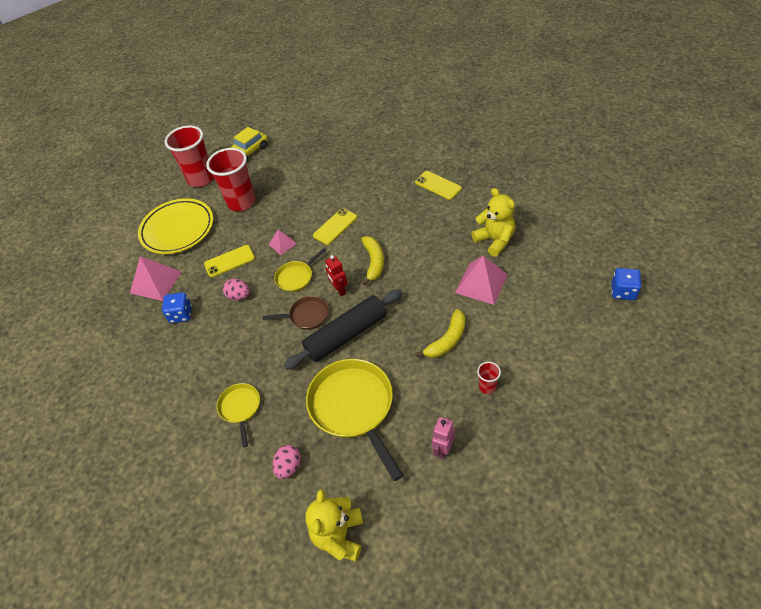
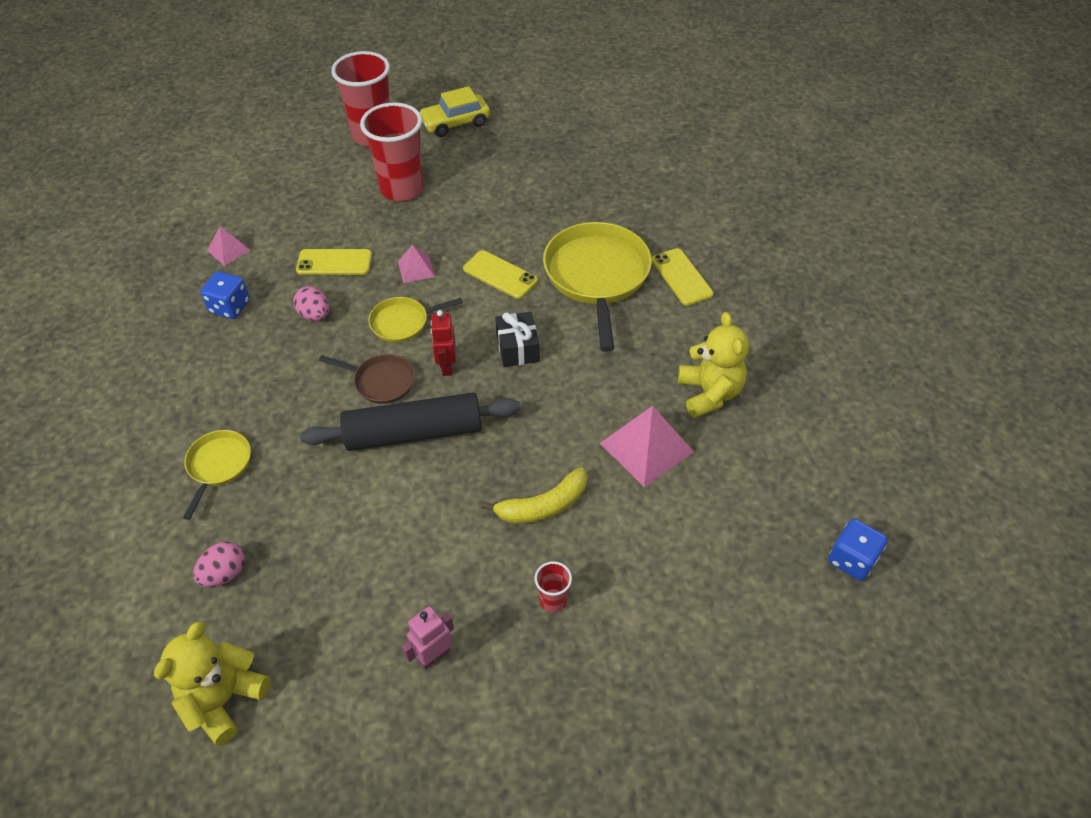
camera: 20 degrees right, 0 degrees up
pink pyramid [130,256,182,301] -> pink pyramid [207,226,251,266], size x0.56
yellow plate [138,198,213,254] -> none
yellow pan [306,359,403,481] -> yellow pan moved to [543,222,652,352]
yellow phone [313,208,357,245] -> yellow phone turned 60 degrees clockwise [463,250,538,299]
yellow banana [361,236,384,286] -> black gift [495,312,540,367]

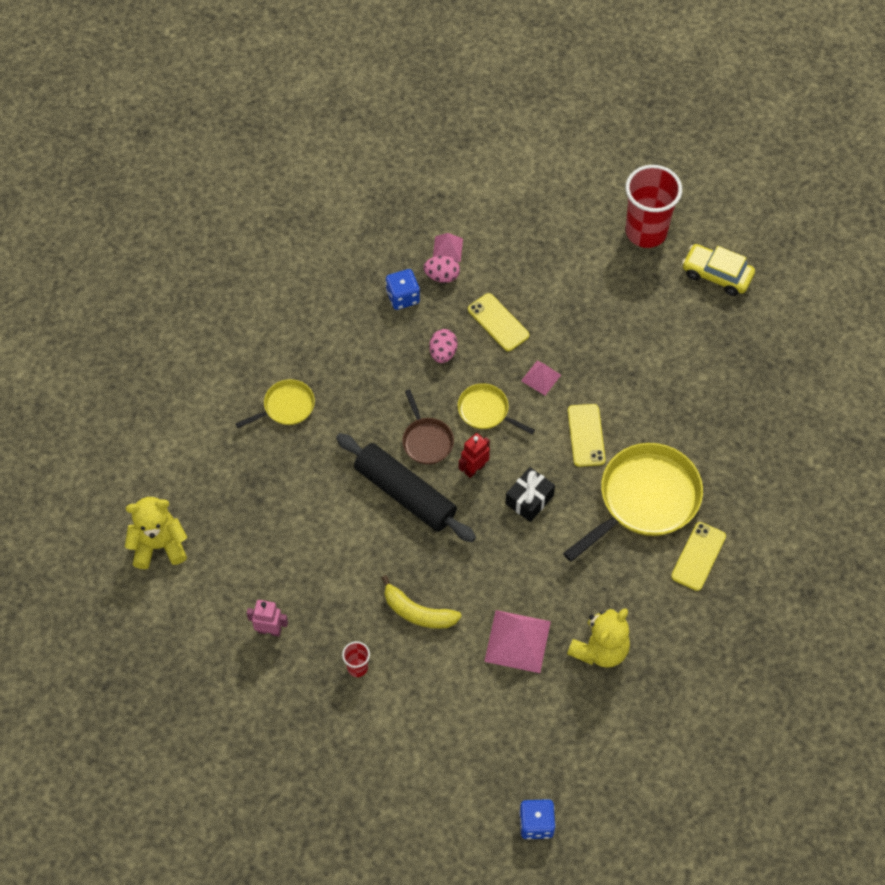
camera: 50 degrees right, 10 degrees up
pink egg [193,542,245,587] -> pink egg moved to [423,255,460,283]
red cup [360,102,424,201] -> none

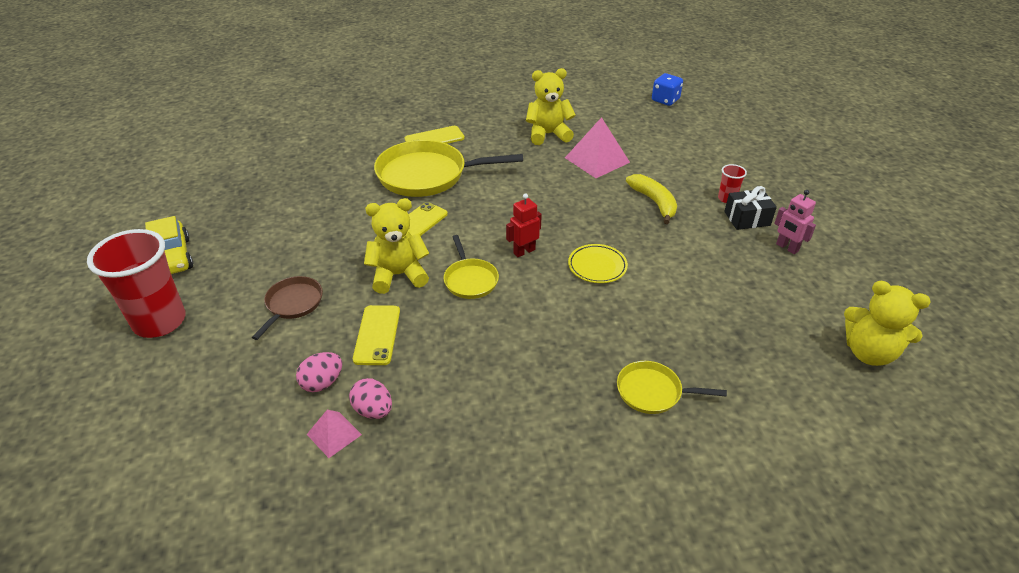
camera: 140 degrees left, 20 degrees down
black rolling pin [336,433,476,542] -> yellow plate [568,244,628,283]
blue dice [386,269,420,310] -> none
brown pan [402,390,454,465] -> brown pan moved to [252,276,323,340]
pink egg [429,329,458,363] -> pink egg moved to [296,352,342,392]
red robot [459,433,490,478] -> red robot turned 150 degrees clockwise [506,194,542,257]
black gift [505,467,555,522] -> black gift moved to [724,186,777,230]
pink pyramid [521,360,561,395] -> yellow teddy bear [364,198,429,294]

